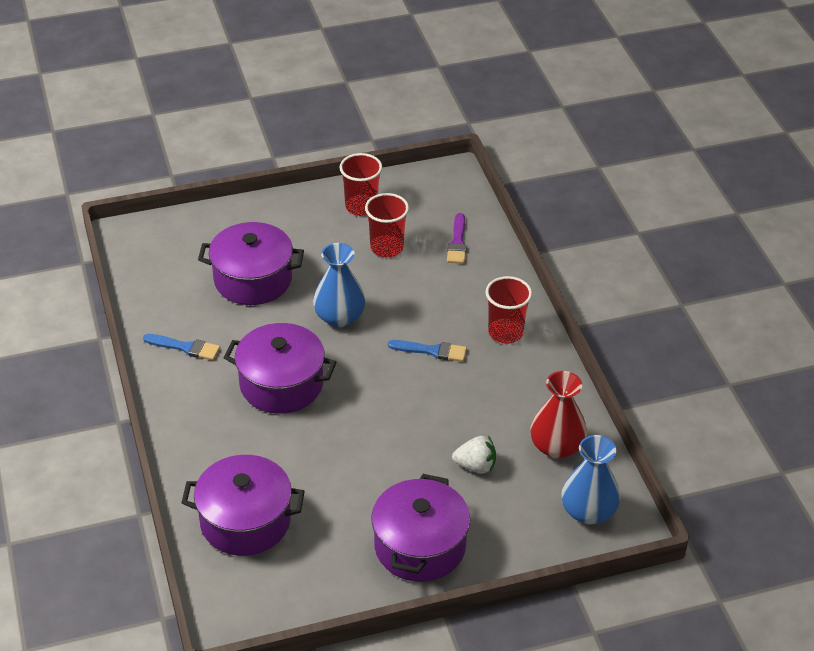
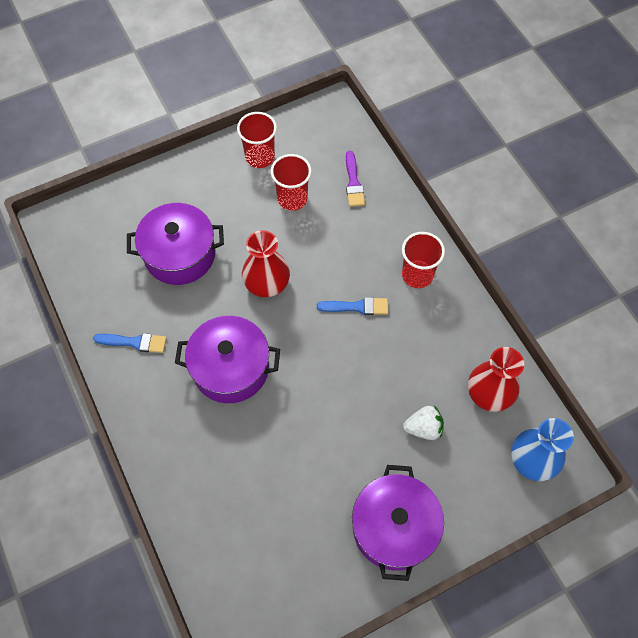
camera: 10 degrees left, 20 degrees up
purple pot [181,455,305,556] -> none
blue vase [313,243,365,327] -> red vase [242,230,290,297]

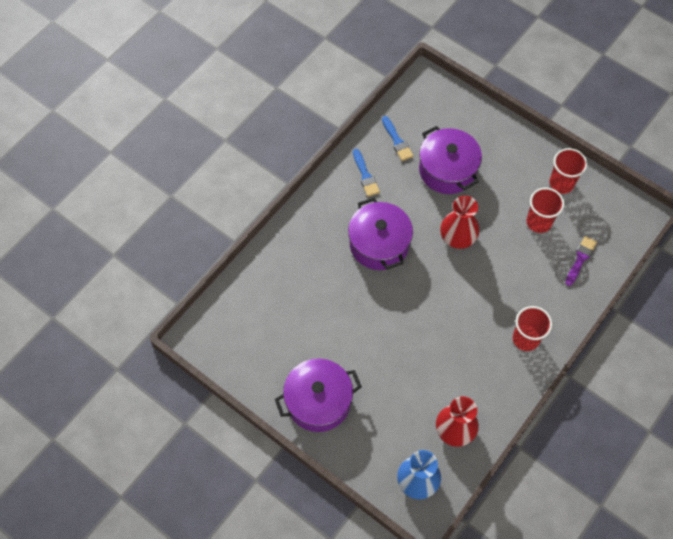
camera: 65 degrees right, 0 degrees up
blue brush [317,297,388,315] -> blue brush moved to [382,116,414,161]
purple brush [346,151,365,207] -> purple brush turned 150 degrees clockwise [565,236,597,286]
white strawberry [403,405,444,440] -> none

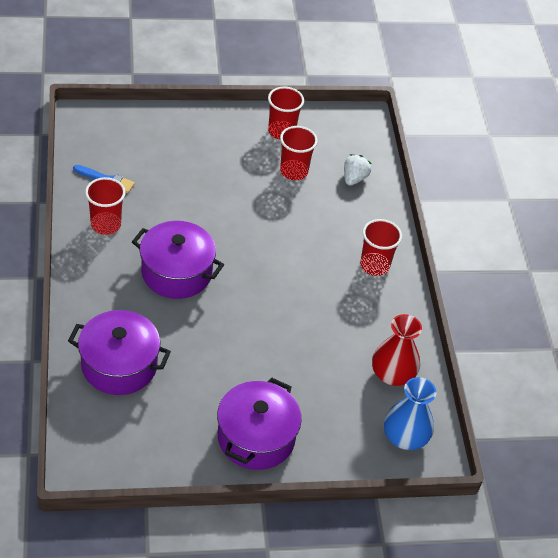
camera: 50 degrees left, 15 degrees down
blue brush [353,149,380,197] -> red cup [85,177,126,235]
purple pot [419,126,482,194] -> purple pot moved to [68,310,171,395]
red vase [440,196,479,249] -> none
purple brush [565,236,597,286] -> white strawberry [344,154,372,186]

